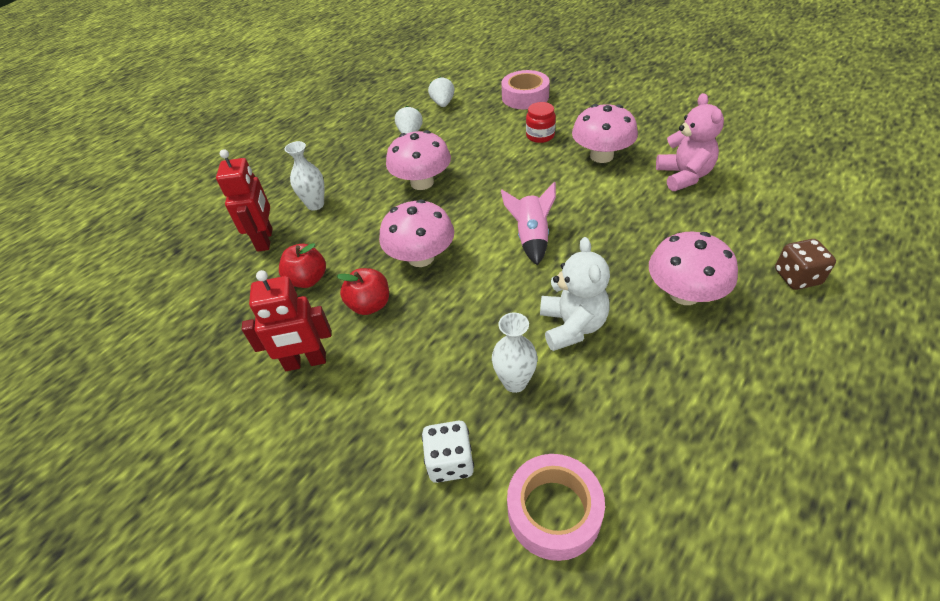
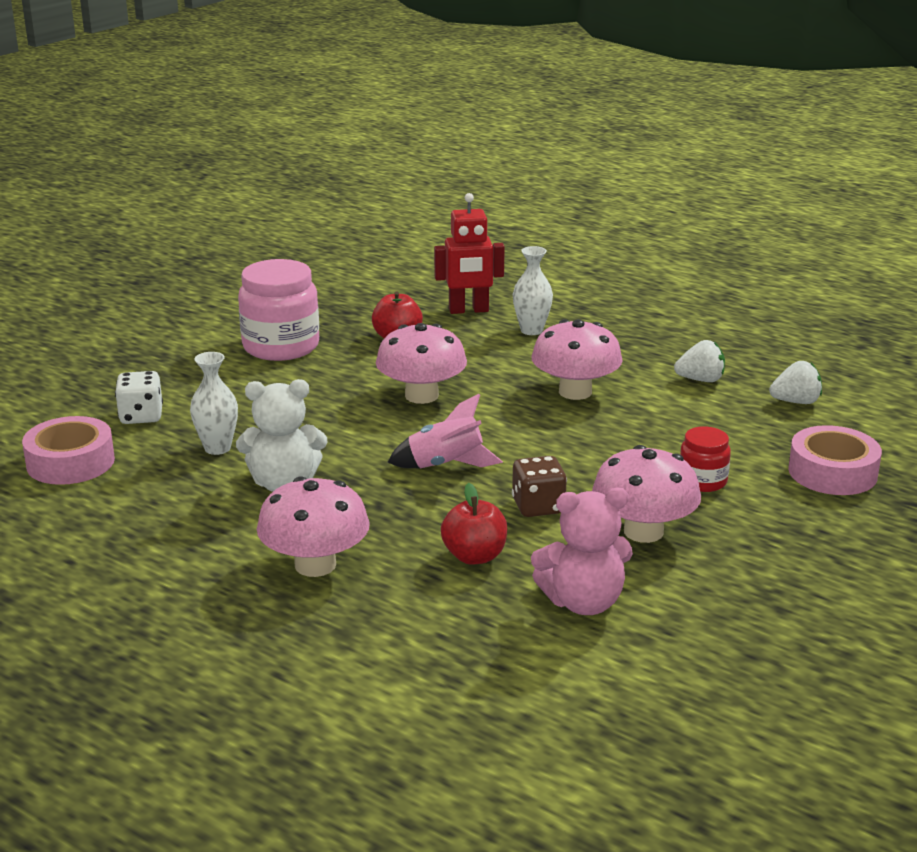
camera: 85 degrees right, 20 degrees down
red robot [242,270,331,371] -> pink jar [238,259,319,361]
red apple [336,268,389,315] -> red apple moved to [441,483,507,565]
brown dice [775,239,836,290] -> brown dice moved to [512,456,567,517]

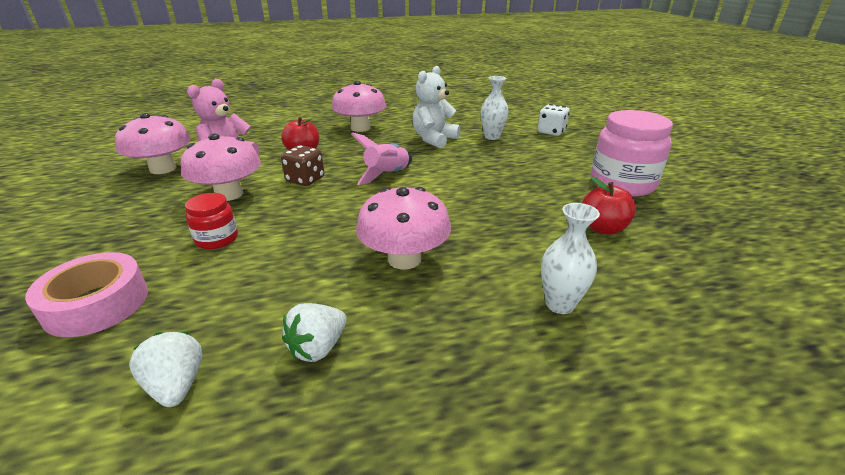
camera: 130 degrees right, 5 degrees up
pink tape [22,416,115,485] -> none
pink mushroom [376,323,467,404] -> pink mushroom moved to [115,113,191,174]
red robot [434,193,505,314] -> none
white strawberry [769,361,822,404] -> white strawberry turned 120 degrees clockwise [129,332,202,407]

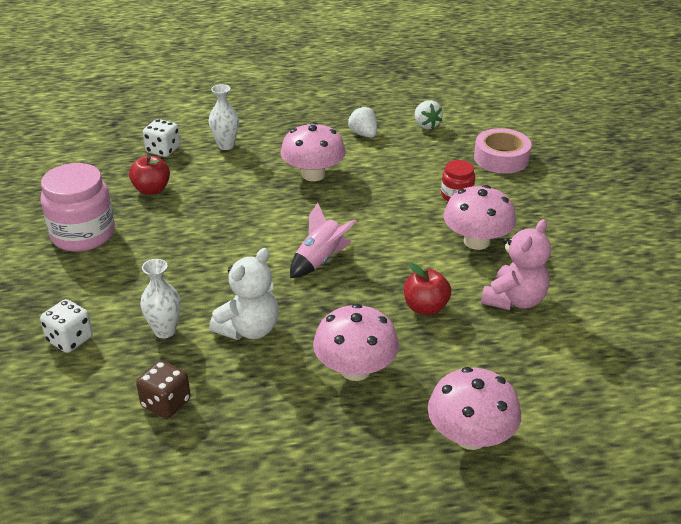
camera: 175 degrees left, 5 degrees up
pink mushroom [115,113,191,174] -> pink mushroom moved to [428,367,521,450]
brown dice [281,145,324,186] -> brown dice moved to [136,360,191,419]
white strawberry [282,303,346,362] -> white strawberry turned 75 degrees counterclockwise [348,106,377,138]
none -> white dice [143,119,180,157]

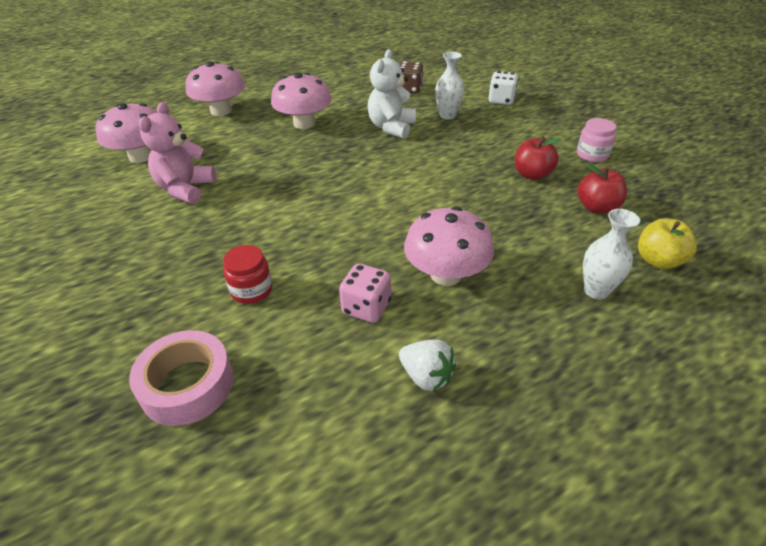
camera: 160 degrees right, 5 degrees up
pink jar [40,163,115,252] -> pink jar [577,118,616,162], size x0.53
white dice [143,119,180,157] -> yellow apple [638,218,697,269]
pink rocket [290,203,356,278] -> none
red apple [404,263,451,315] -> red apple moved to [515,137,561,180]
white strawberry [415,100,443,129] -> none
pink mushroom [444,185,516,250] -> pink mushroom moved to [96,103,158,163]
none -> pink dice [339,263,391,323]

